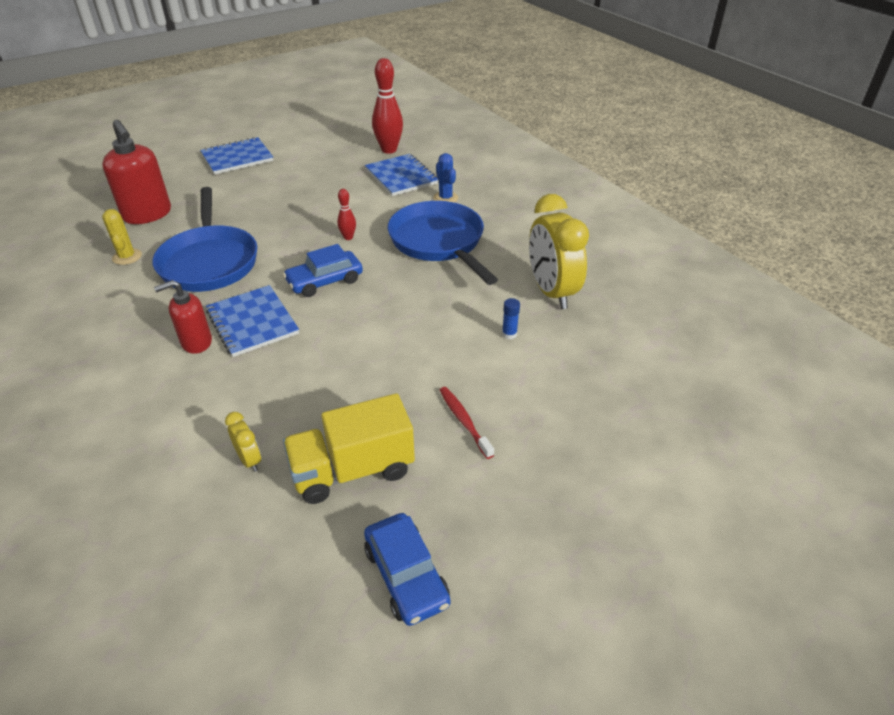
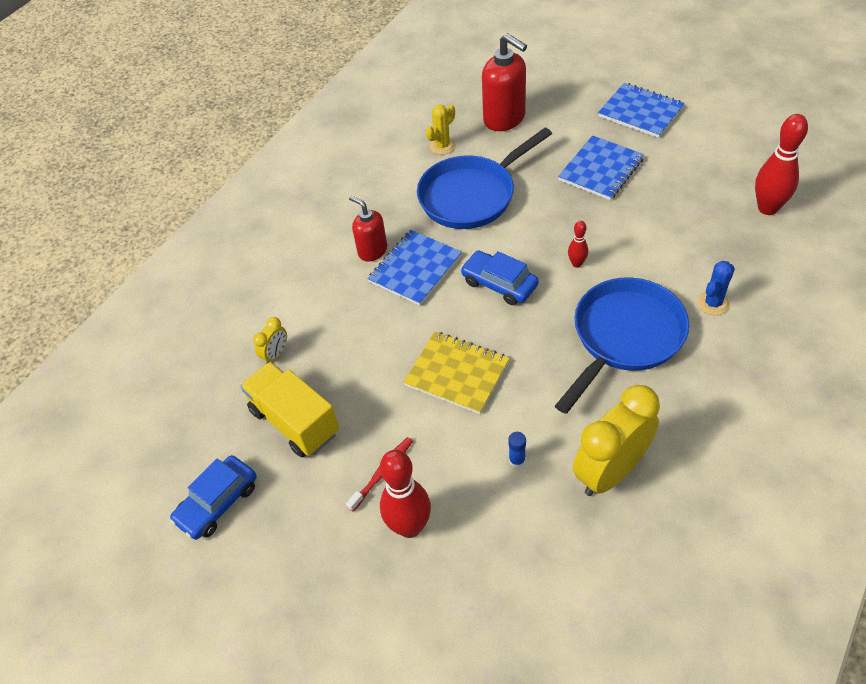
camera: 70 degrees right, 10 degrees up
red soap dispenser [102,120,171,224] -> red soap dispenser turned 75 degrees counterclockwise [482,33,527,131]
blue notebook [365,154,439,196] -> blue notebook moved to [558,135,644,200]
none -> red bowling pin [380,450,431,538]
none -> yellow notebook [403,331,510,414]

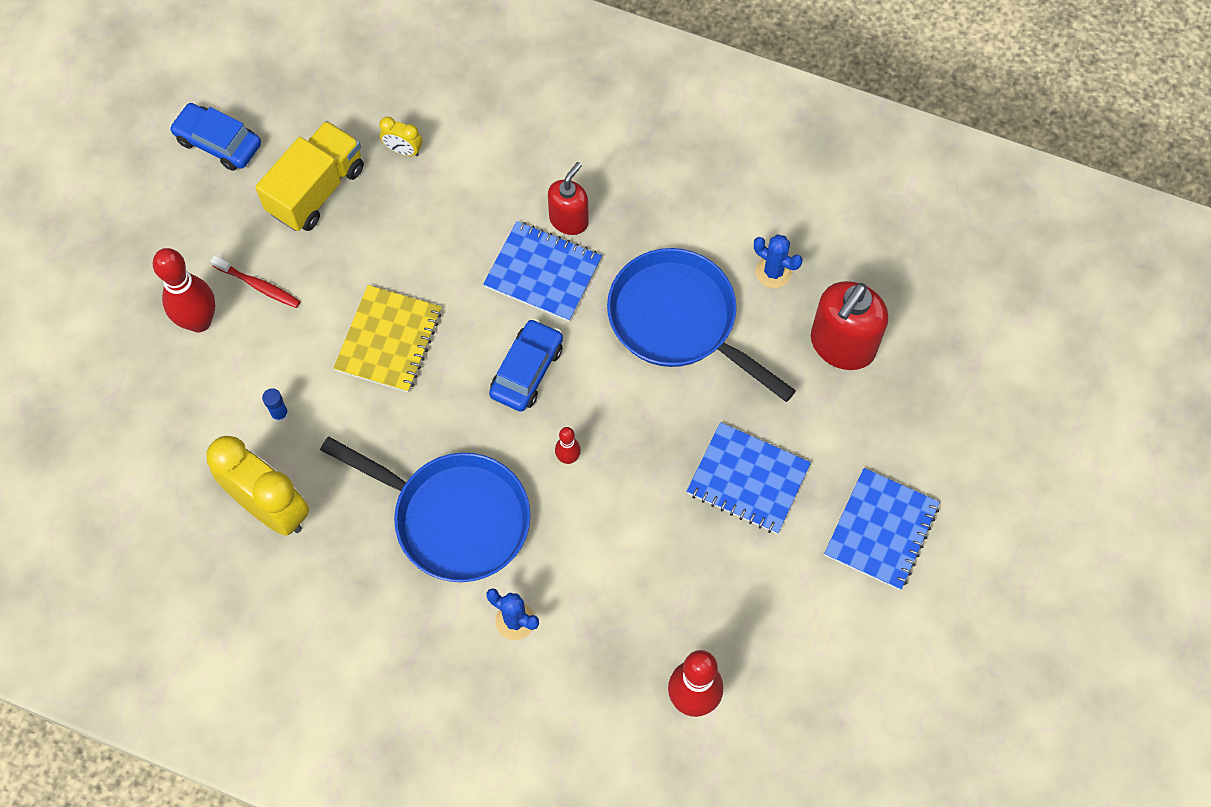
camera: 75 degrees right, 15 degrees up
yellow cactus [426,104,456,155] -> blue cactus [754,234,802,288]

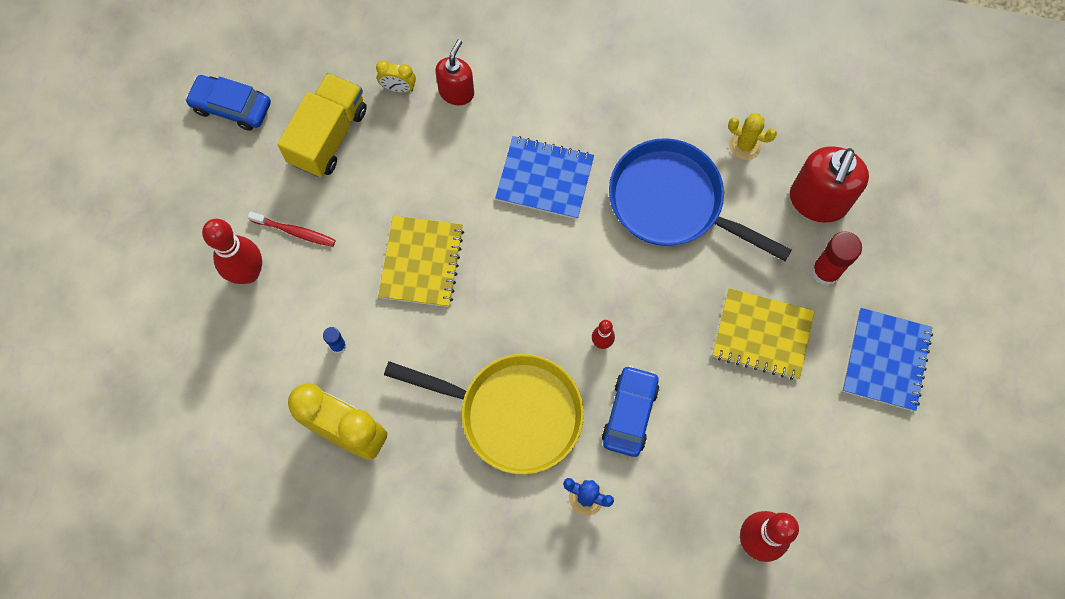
camera: 10 degrees left, 5 degrees up
blue pan [320,437,531,582] -> yellow pan [384,354,584,475]
blue car [489,319,563,412] -> blue car moved to [602,365,659,457]
red soap dispenser [548,162,589,235] -> red soap dispenser moved to [435,39,474,105]
blue notebook [686,422,811,534] -> yellow notebook [712,288,815,380]
blue cactus [754,234,802,288] -> yellow cactus [728,113,777,160]
none -> red glue stick [811,231,862,286]

